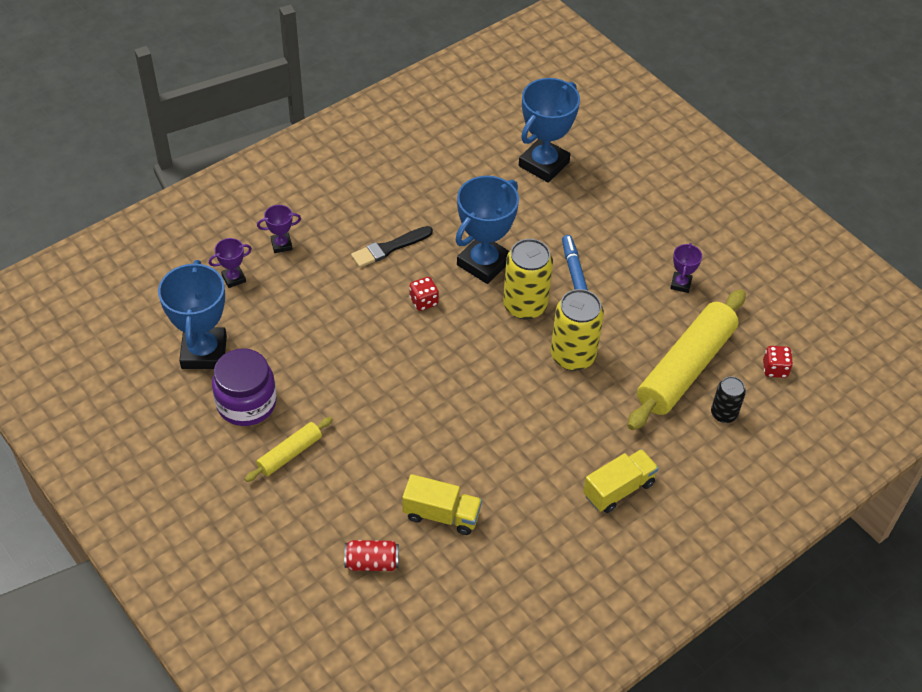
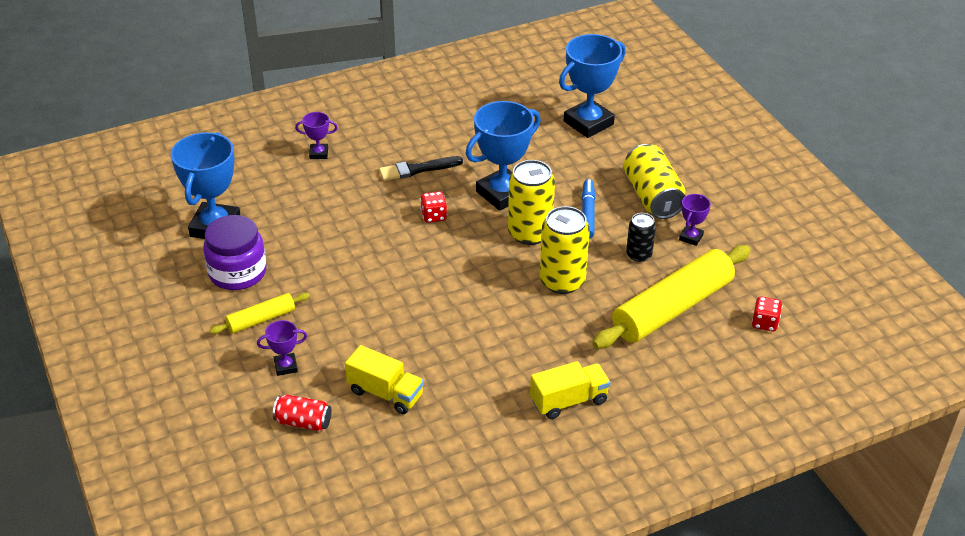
camera: 15 degrees right, 10 degrees down
purple trophy [209,238,252,288] -> purple trophy moved to [257,320,307,376]
black can [711,376,746,423] -> black can moved to [626,213,656,262]
none -> yellow can [623,144,686,219]

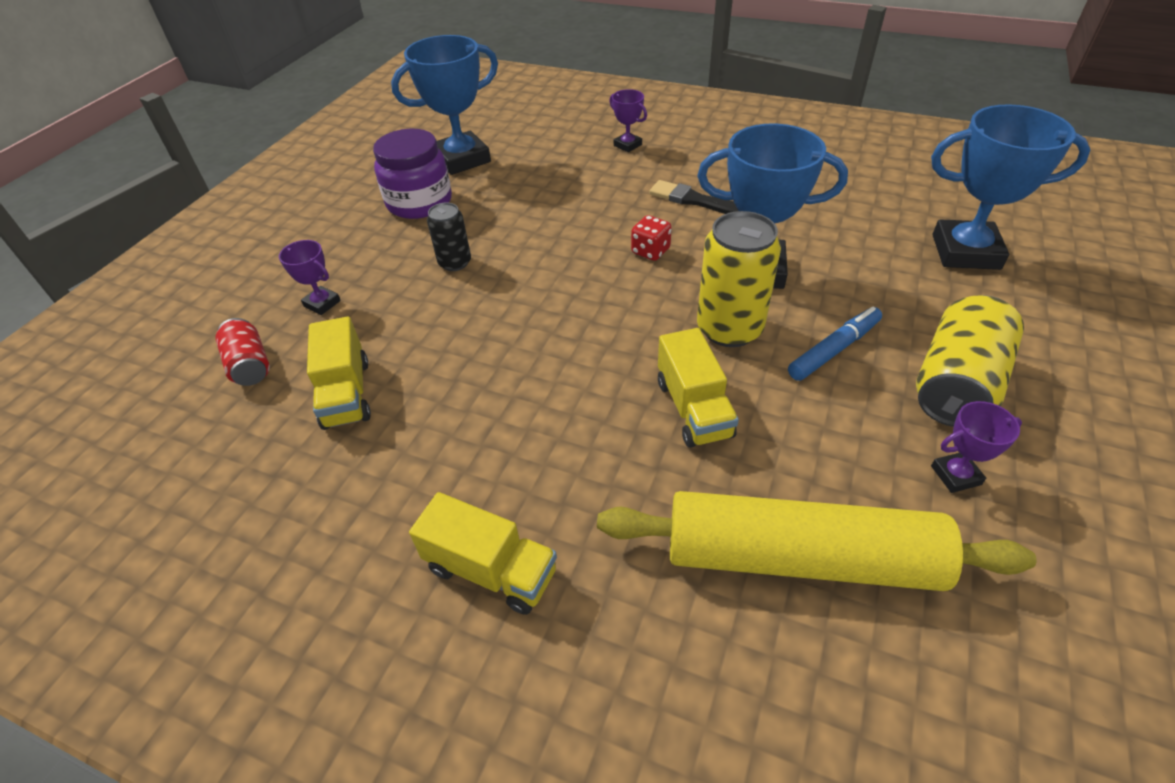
camera: 50 degrees right, 5 degrees up
yellow rolling pin [209,293,310,334] -> none
yellow can [540,206,590,294] -> yellow truck [658,328,739,448]
black can [626,213,656,262] -> black can moved to [427,203,471,271]
red dice [752,296,782,332] -> none

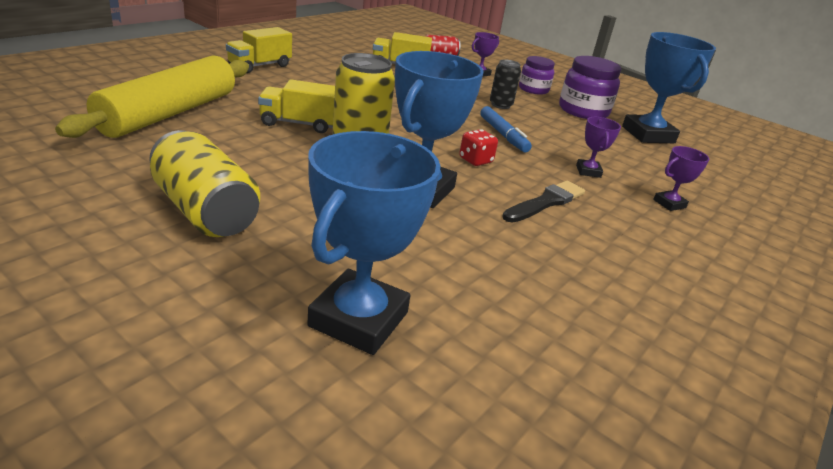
camera: 100 degrees right, 15 degrees down
blue marker [788,307,882,381] -> blue marker moved to [480,106,532,152]
purple trophy [931,401,1022,493] -> purple trophy moved to [576,117,621,178]
none -> purple jar [519,56,555,95]

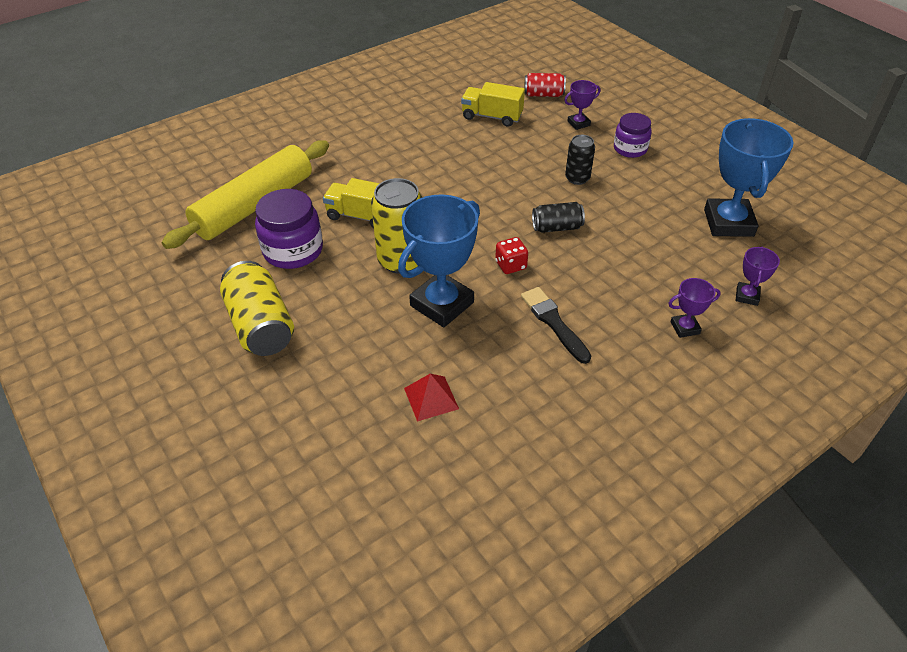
camera: 20 degrees right, 15 degrees up
yellow truck [226,27,292,73] -> none
blue trophy [307,131,441,355] -> none
blue marker [480,106,532,152] -> black can [532,202,585,233]
black brush [502,181,585,223] -> black brush turned 90 degrees counterclockwise [521,287,591,364]
purple jar [559,56,621,119] -> purple jar moved to [255,189,323,269]
purple trophy [576,117,621,178] -> purple trophy moved to [735,247,780,306]
none -> red pyramid [404,374,459,422]

